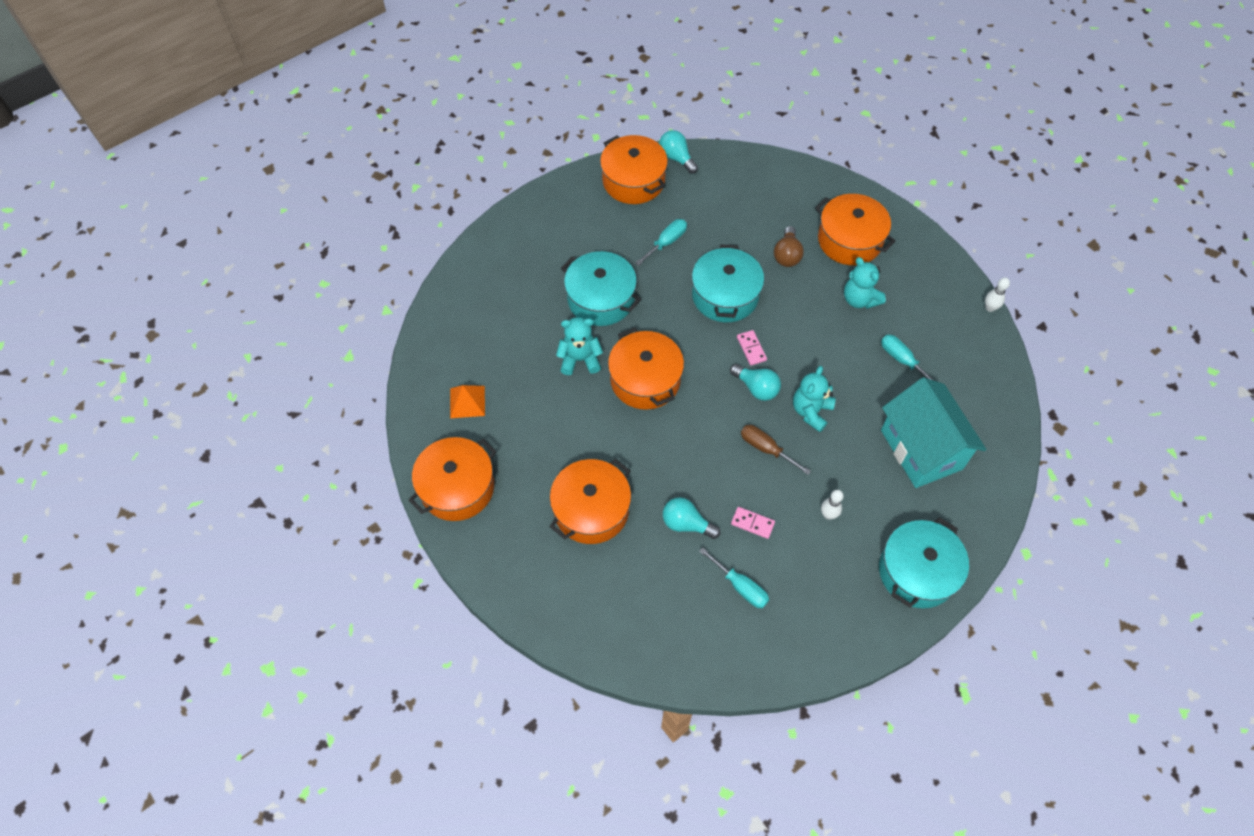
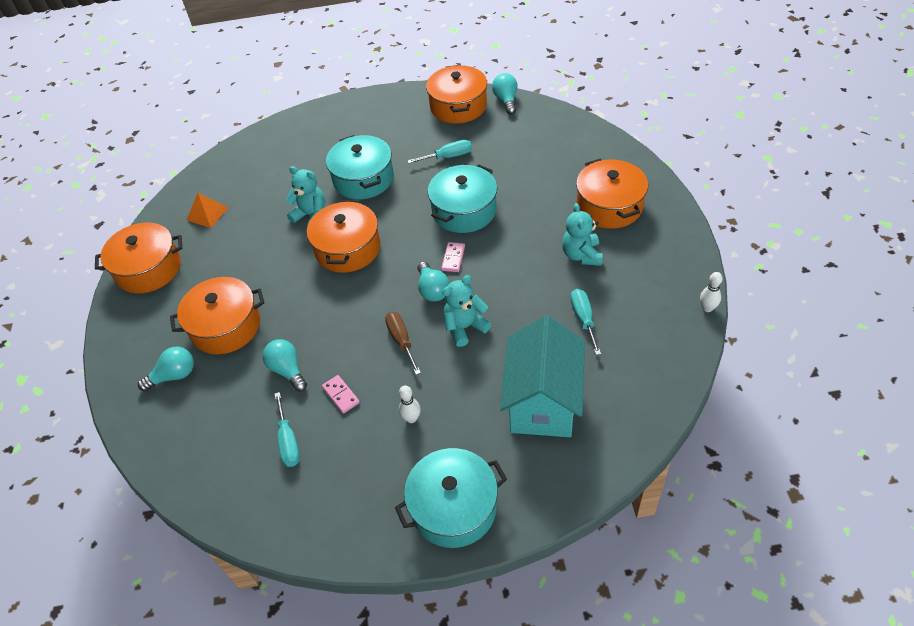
camera: 35 degrees right, 10 degrees down
brown light bulb [774,226,804,267] -> none
none -> turquoise light bulb [138,347,194,391]

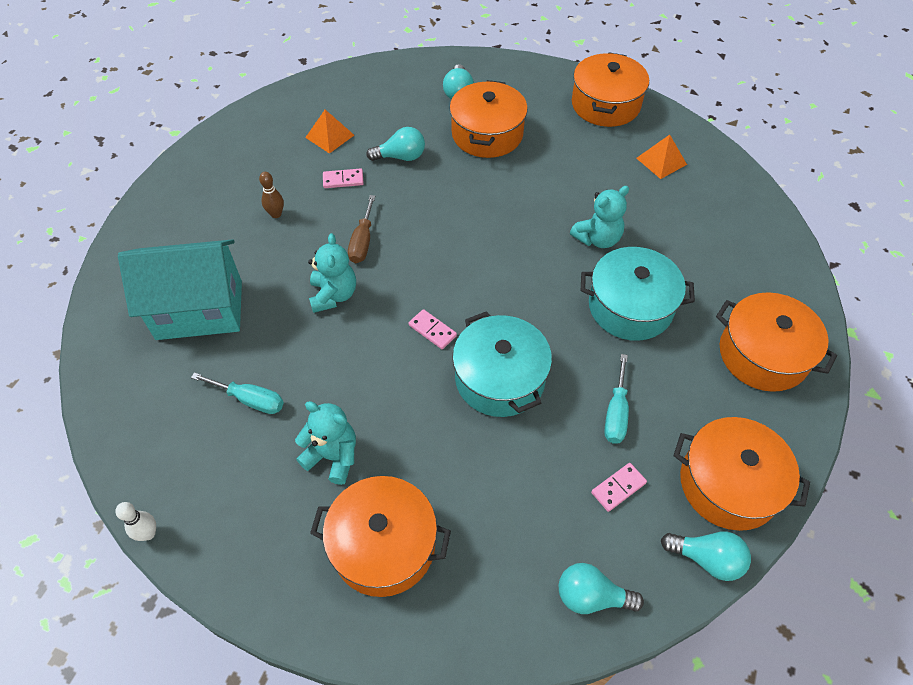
camera: 115 degrees right, 5 degrees up
turquoise screwdriver [274,392,300,467] -> orange pyramid [305,110,354,154]
orange pot [307,200,380,273] -> orange pot moved to [716,292,837,392]
brown screwdriver [385,312,421,375] -> brown screwdriver turned 90 degrees clockwise [348,195,375,263]
turquoise pot [395,448,507,548] -> none
white bowling pin [399,385,421,423] -> brown bowling pin [259,172,284,218]
turquoise light bulb [417,262,450,302] -> turquoise light bulb moved to [559,563,644,614]
turquoise house [500,316,585,437] -> turquoise house turned 45 degrees counterclockwise [118,239,242,340]
none -> pink domino [591,463,647,512]

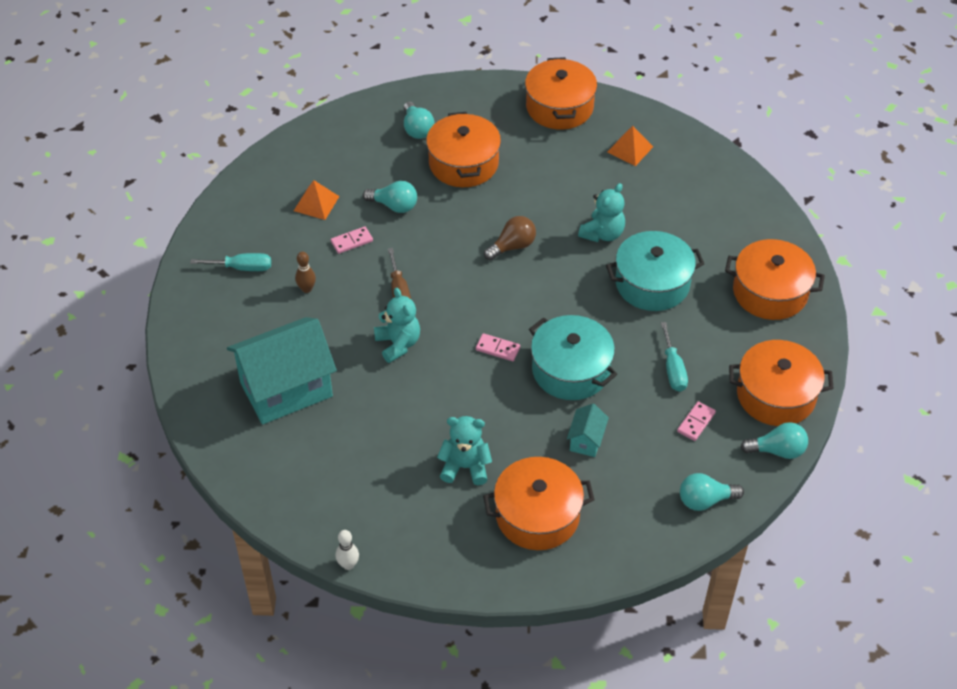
camera: 20 degrees left, 5 degrees down
turquoise screwdriver [191,372,284,414] -> turquoise screwdriver moved to [190,253,271,271]
turquoise light bulb [366,127,425,161] -> turquoise light bulb turned 45 degrees clockwise [363,181,417,213]
none -> brown light bulb [484,216,536,260]
none -> turquoise house [567,404,609,457]

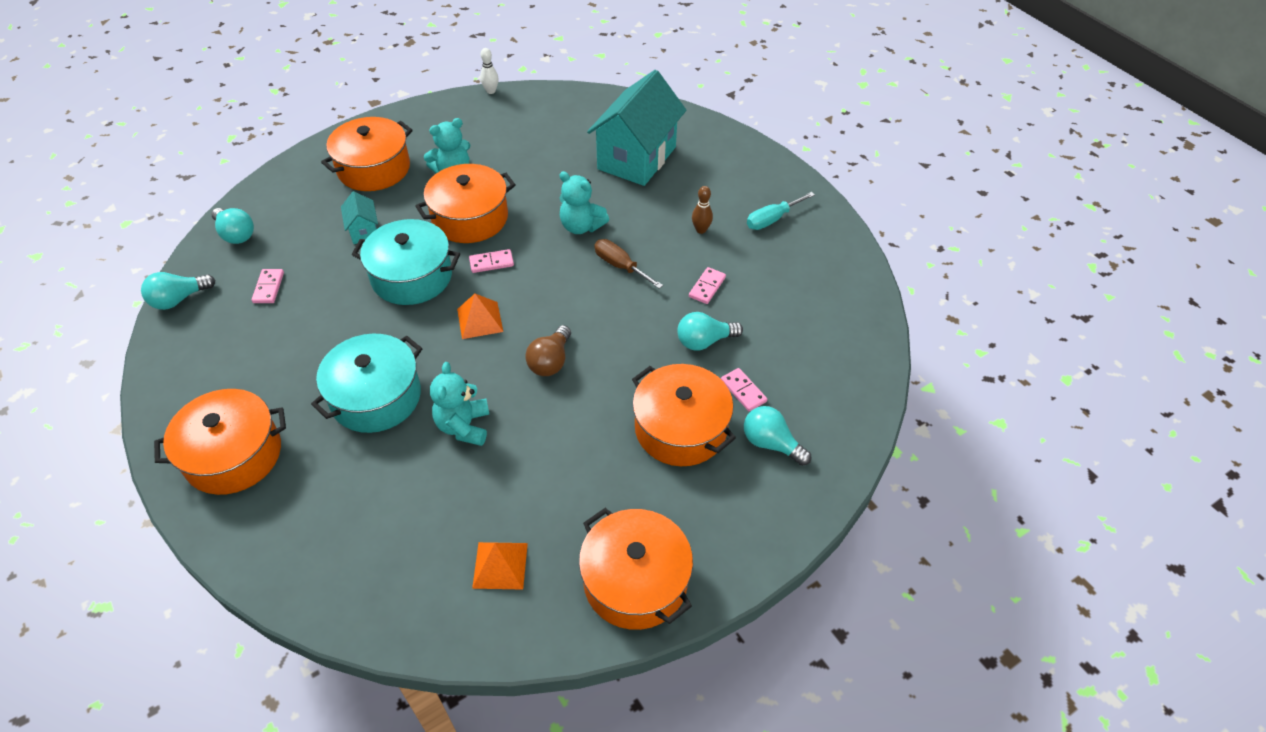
camera: 145 degrees right, 0 degrees up
orange pyramid [294,180,340,220] -> orange pyramid moved to [457,294,503,339]
turquoise screwdriver [661,322,688,392] -> none
turquoise light bulb [680,473,744,511] -> turquoise light bulb turned 90 degrees clockwise [211,208,254,244]
orange pot [729,340,834,426] -> orange pot moved to [415,164,516,243]
none -> pink domino [721,368,767,411]

